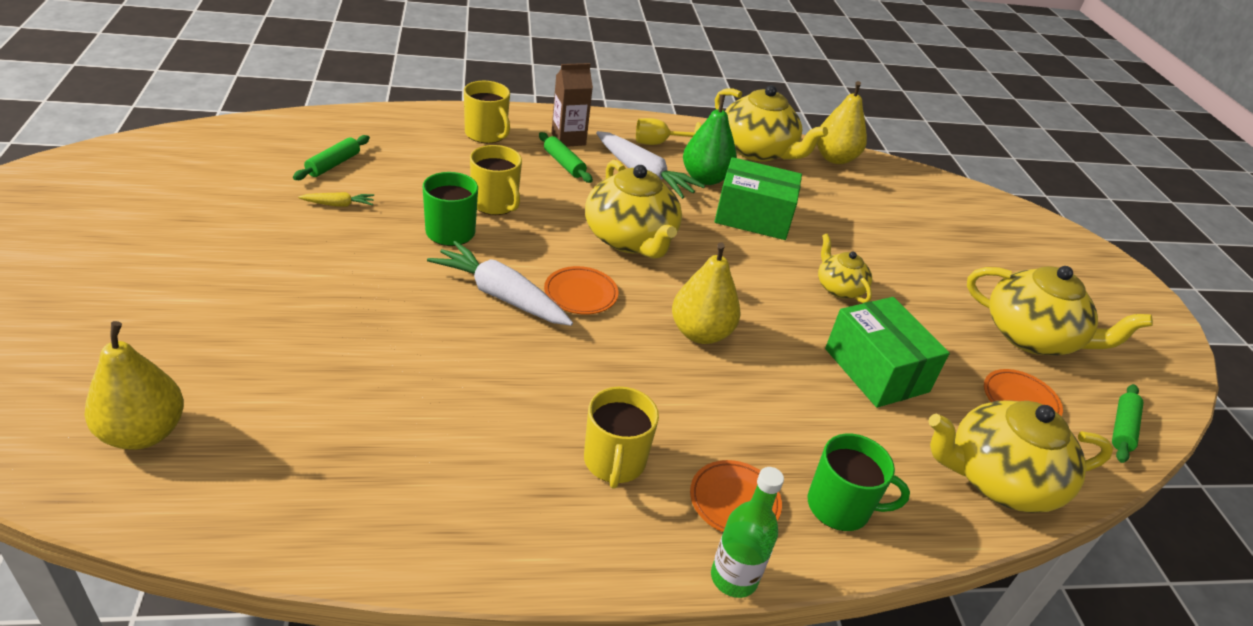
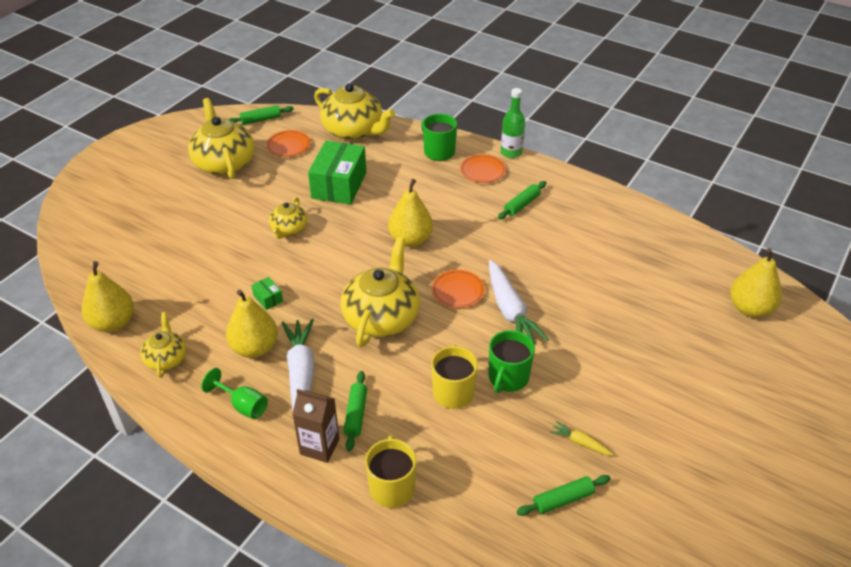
camera: 135 degrees left, 5 degrees up
yellow mug [584,387,659,489] -> green rolling pin [498,181,546,220]
yellow goblet [636,118,701,145] -> green goblet [201,368,268,419]
green pear [683,94,737,185] -> yellow pear [226,289,278,358]
green box [714,157,802,240] -> green box [251,277,283,310], size x0.41
yellow teapot [715,85,828,162] -> yellow teapot [140,312,186,378], size x0.54

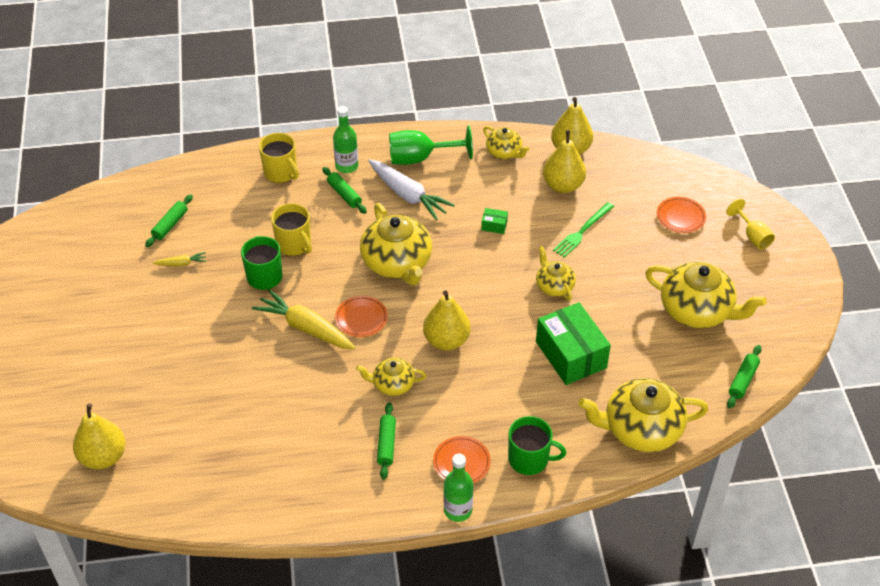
camera: 140 degrees right, 5 degrees up
green goblet [201,368,268,419] -> green goblet [389,126,473,165], size x1.59
yellow pear [226,289,278,358] -> yellow pear moved to [543,130,586,193]
orange plate [266,130,311,157] -> orange plate moved to [657,197,706,233]
brown carton [292,389,339,463] -> green bottle [333,106,358,173]
white carrot [489,260,549,344] -> yellow carrot [252,289,356,350]
none -> yellow teapot [356,357,426,396]
none -> green fork [553,202,614,258]
none -> yellow goblet [726,199,775,249]

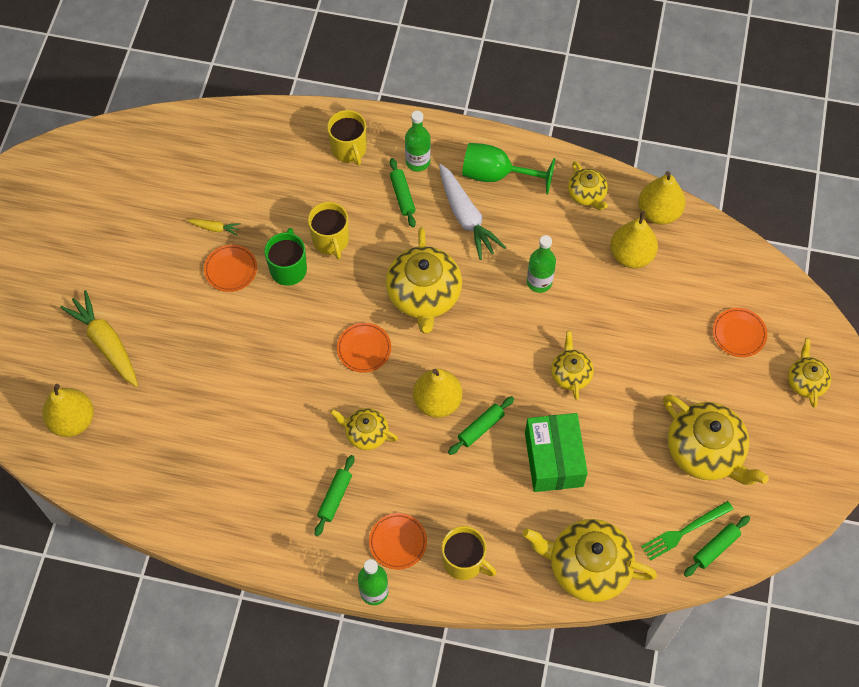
camera: 20 degrees right, 15 degrees up
green rolling pin [145,194,193,247] -> green rolling pin moved to [448,396,514,455]
yellow carrot [252,289,356,350] -> yellow carrot moved to [60,290,138,387]
green box [481,208,508,234] -> green bottle [527,235,556,293]
green mug [508,416,566,475] -> yellow mug [442,526,497,580]
green fork [553,202,614,258] -> green fork moved to [641,501,733,561]
yellow goblet [726,199,775,249] -> yellow teapot [788,338,831,407]
none -> orange plate [204,245,257,292]

